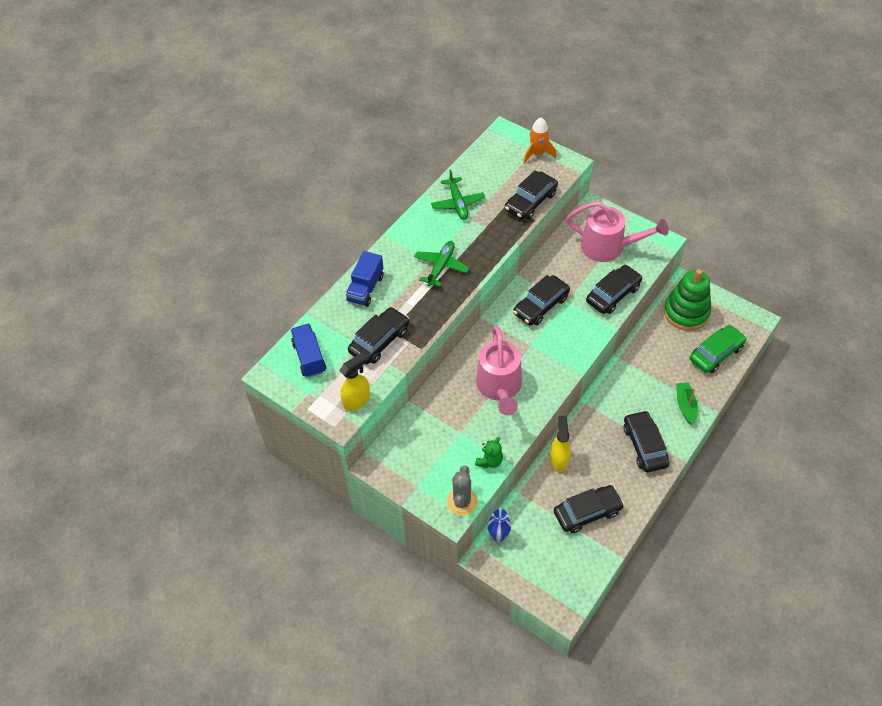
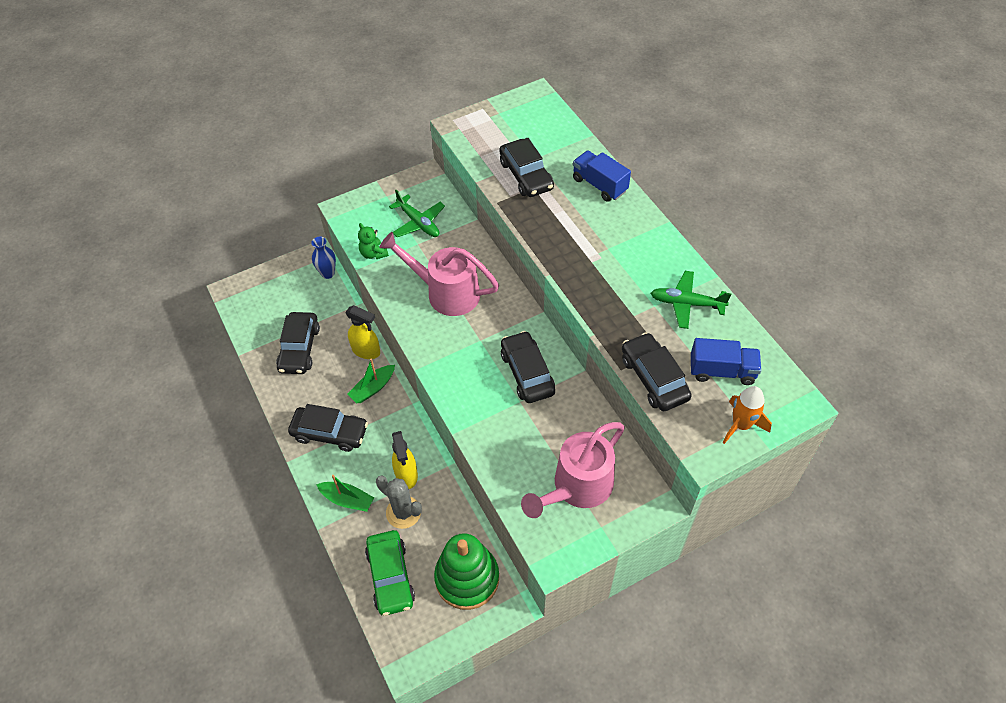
camera: 115 degrees right, 0 degrees up
blue truck [291,324,326,377] -> blue truck moved to [691,338,762,385]
yellow spray bottle [339,353,370,411] -> yellow spray bottle moved to [392,431,418,489]
green plane [414,241,469,287] -> green plane moved to [389,190,445,237]
grey cactus [447,466,478,516] -> grey cactus moved to [376,475,422,529]
black car [586,265,642,314] -> none
none -> green boat [347,359,395,403]

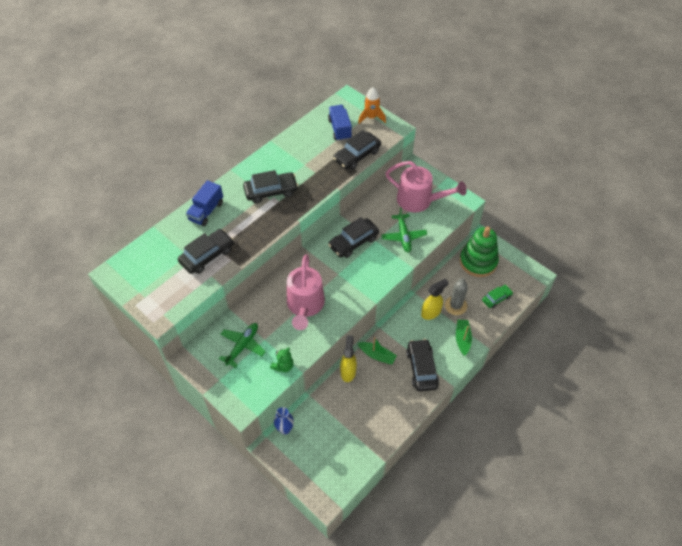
camera: 110 degrees left, 0 degrees up
black car [276,312,320,374] -> black car moved to [243,170,298,203]
green car [365,530,415,616] -> green car [482,285,513,308], size x0.62
green plane [650,271,731,329] -> green plane moved to [381,207,427,253]

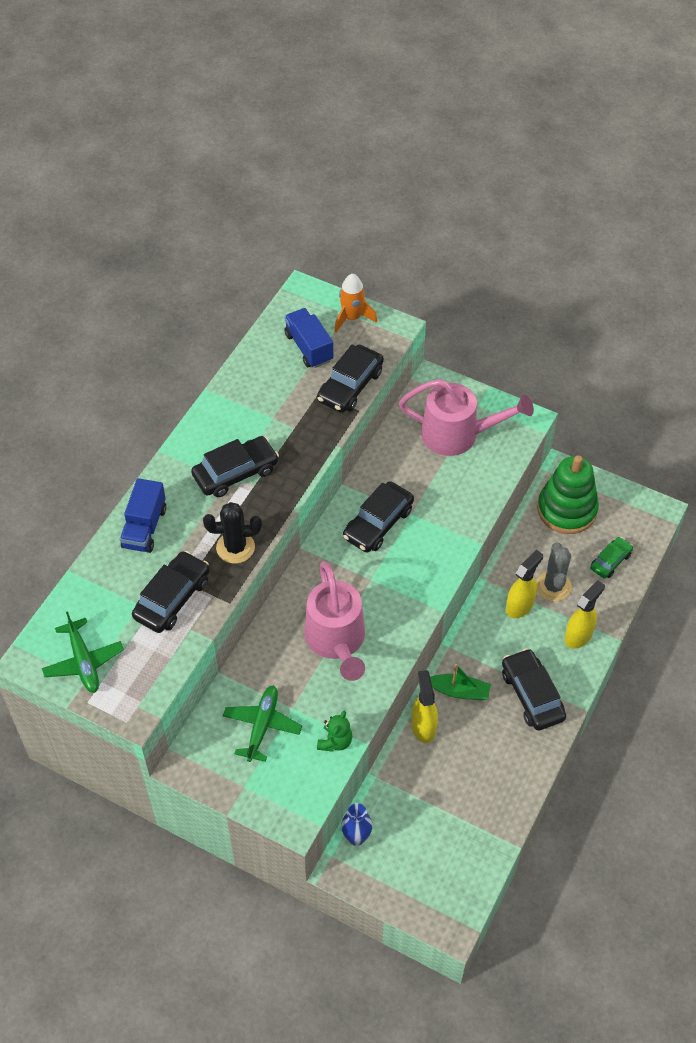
camera: 15 degrees left, 0 degrees up
green plane [381,207,427,253] -> green plane moved to [42,611,124,693]
green boat [456,320,472,356] -> yellow spray bottle [564,580,605,649]
none -> black cactus [203,502,262,564]

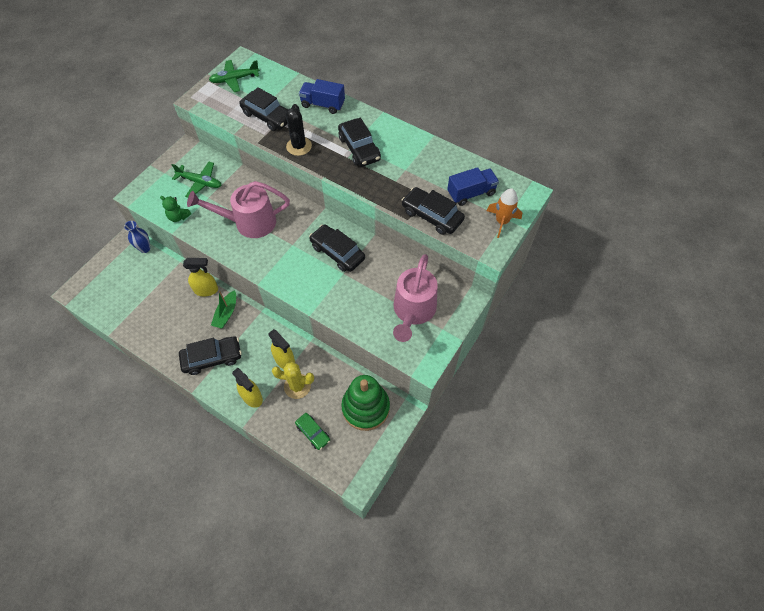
camera: 95 degrees right, 5 degrees up
grey cactus [536,542,572,601] -> yellow cactus [272,362,314,399]

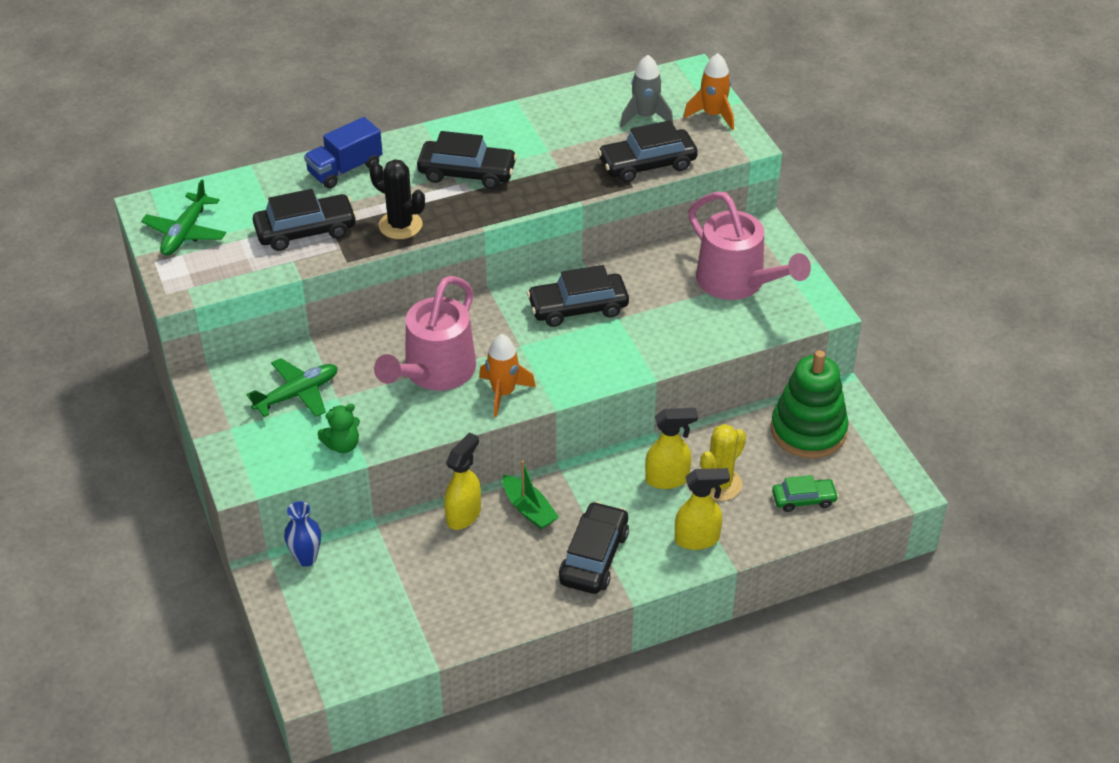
camera: 55 degrees left, 15 degrees down
blue truck [447,167,499,206] -> grey rocket [620,55,673,128]
none -> orange rocket [479,334,536,417]

